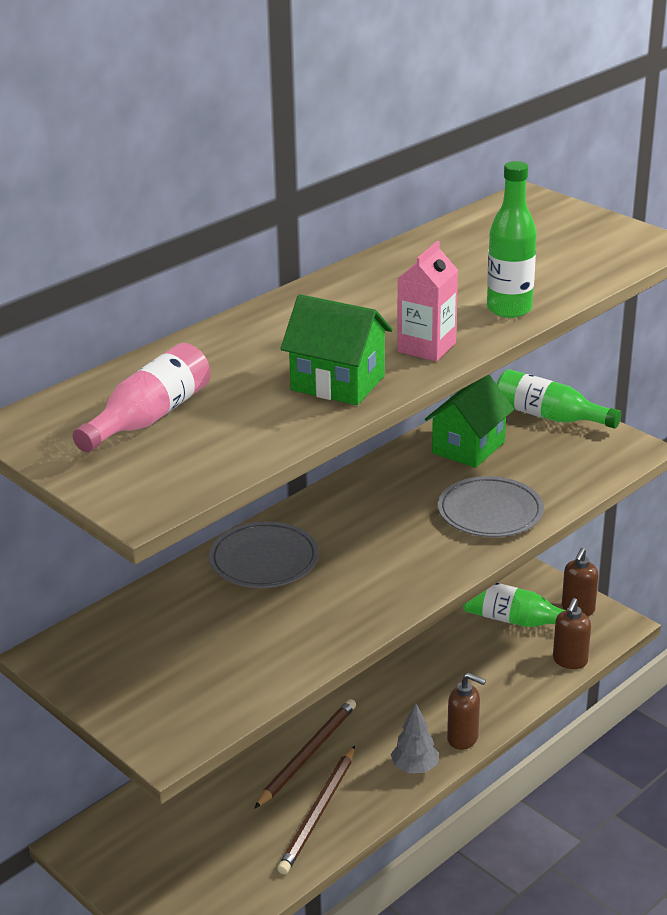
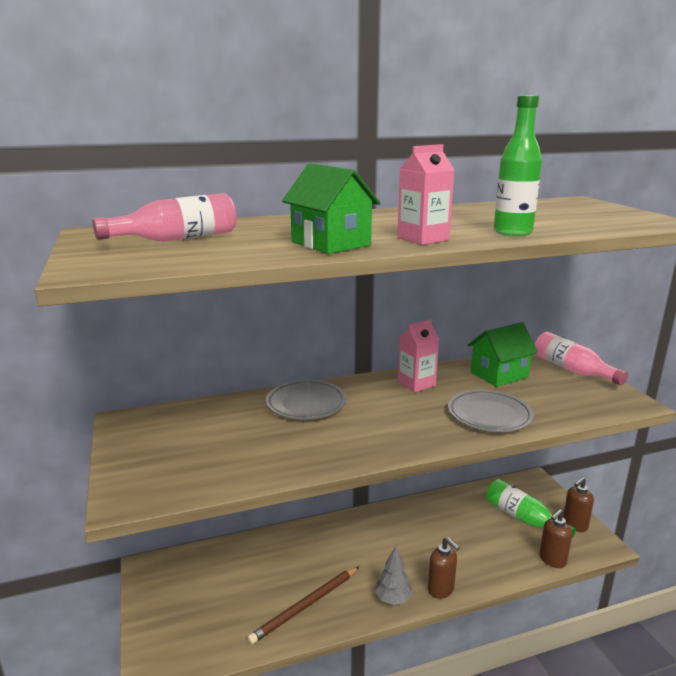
camera: 25 degrees right, 10 degrees down
brown pencil [254,699,356,809] -> none
green bottle [497,369,621,429] -> pink bottle [534,332,628,385]
none -> pink carton [398,319,439,392]

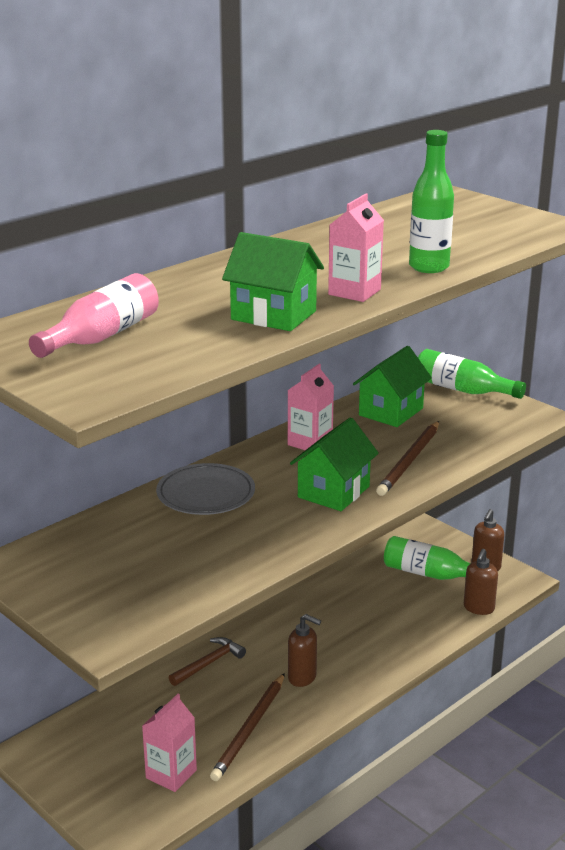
camera: 25 degrees left, 5 degrees up
grey tree [375,546,413,605] -> none
brown soap dispenser [428,537,460,599] -> brown soap dispenser moved to [288,614,321,687]
grey plate [448,390,534,432] -> brown pencil [376,421,439,496]
pink bottle [534,332,628,385] -> green bottle [418,349,526,399]
none -> pink carton [142,694,197,792]
none -> brown hammer [169,637,246,686]
none -> green house [290,417,379,511]

